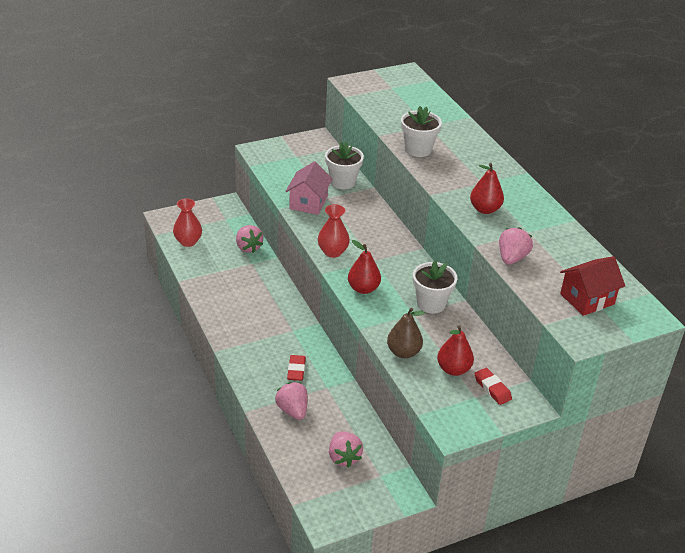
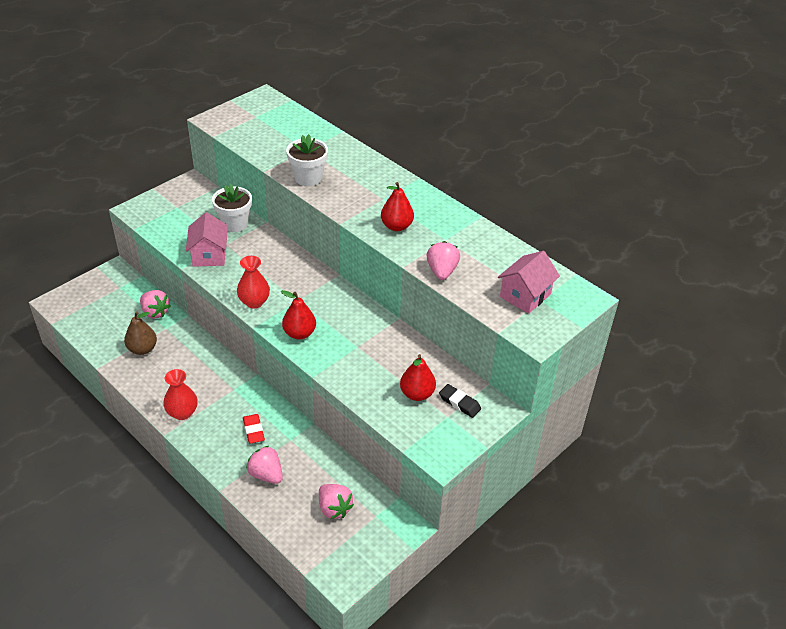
camera: 20 degrees left, 5 degrees up
red vase [173,198,202,247] -> red vase moved to [163,369,198,420]
brown pear [387,308,425,358] -> brown pear moved to [124,312,157,355]
white flower pot [413,261,457,314] -> none
red eraser [474,368,512,405] -> black eraser [439,384,481,418]
red house [560,256,625,316] -> pink house [498,251,560,314]

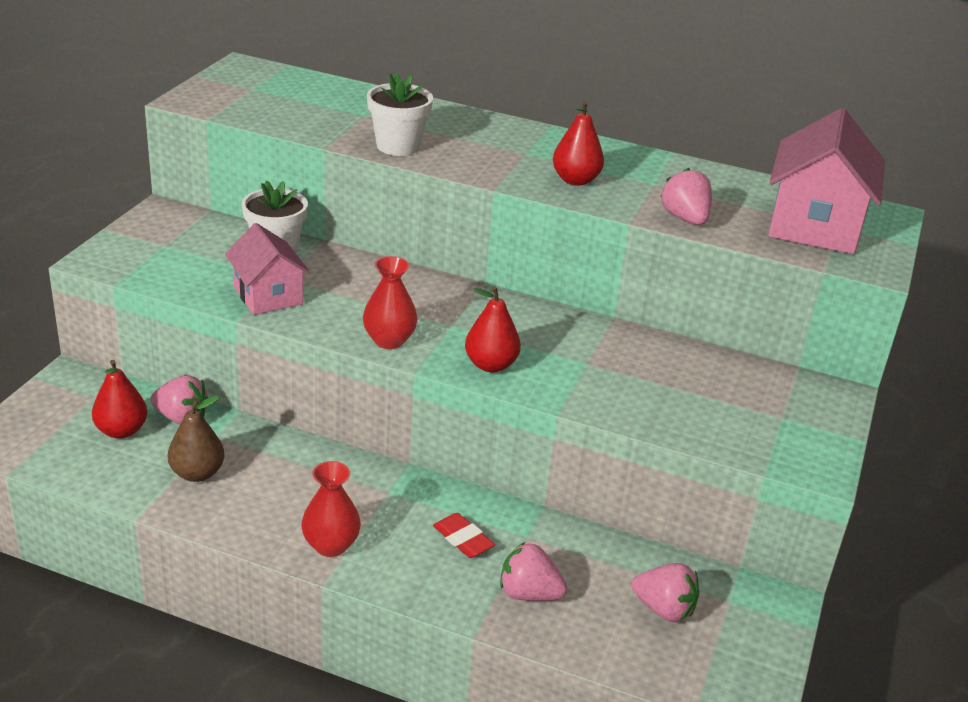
camera: 25 degrees left, 10 degrees down
red pear [400,354,436,401] -> red pear moved to [92,360,147,439]
black eraser [439,384,481,418] -> none
pink house [498,251,560,314] -> pink house [768,108,885,254], size x1.57

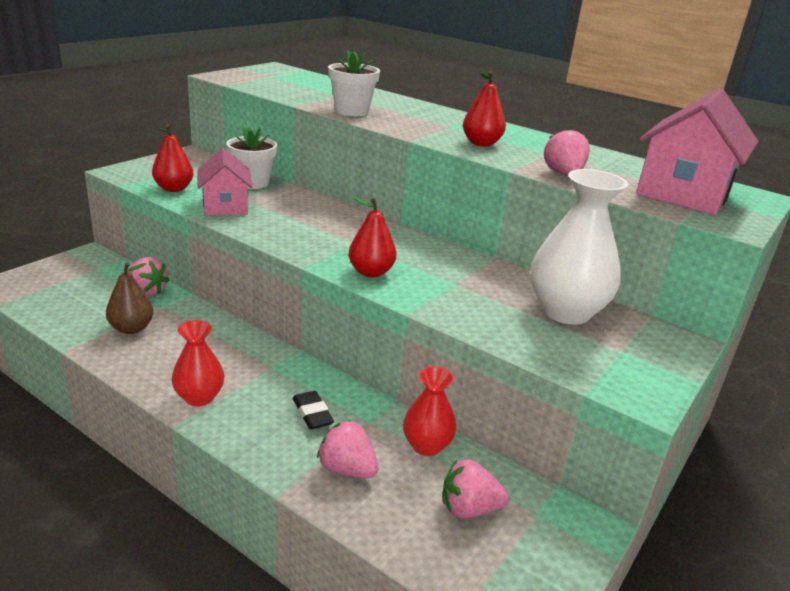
camera: 15 degrees right, 5 degrees down
red pear [92,360,147,439] -> red pear moved to [152,125,193,192]
red vase [363,256,417,349] -> red vase moved to [403,367,456,456]
red eraser [433,513,495,558] -> black eraser [293,391,334,430]
pink strawberry [632,563,699,622] -> pink strawberry turned 135 degrees clockwise [443,460,508,518]
none -> white vase [530,169,628,325]

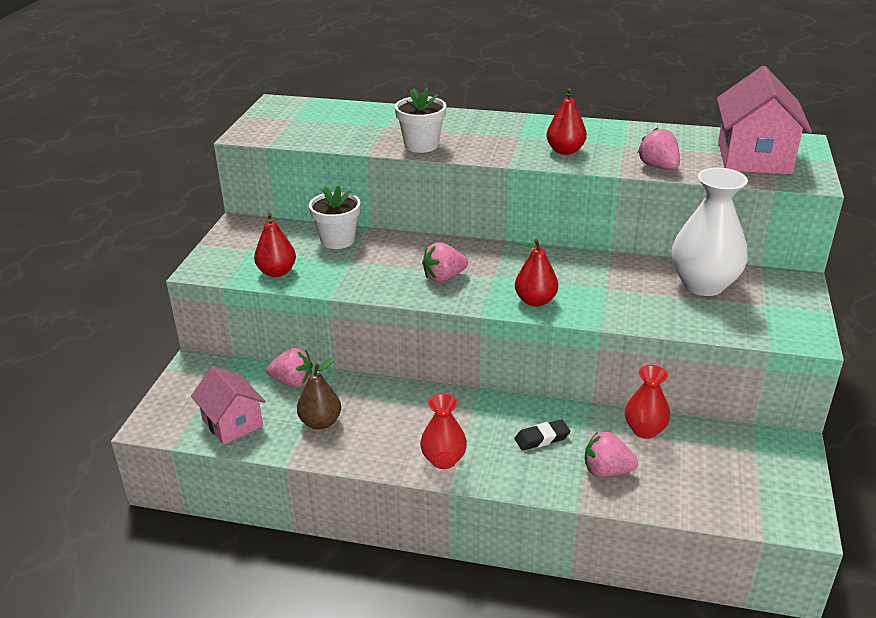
camera: 20 degrees left, 5 degrees up
pink house [198,148,253,215] -> pink house moved to [191,366,266,445]
black eraser [293,391,334,430] -> black eraser turned 60 degrees counterclockwise [514,420,570,451]
pink strawberry [443,460,508,518] -> pink strawberry moved to [422,242,468,282]

